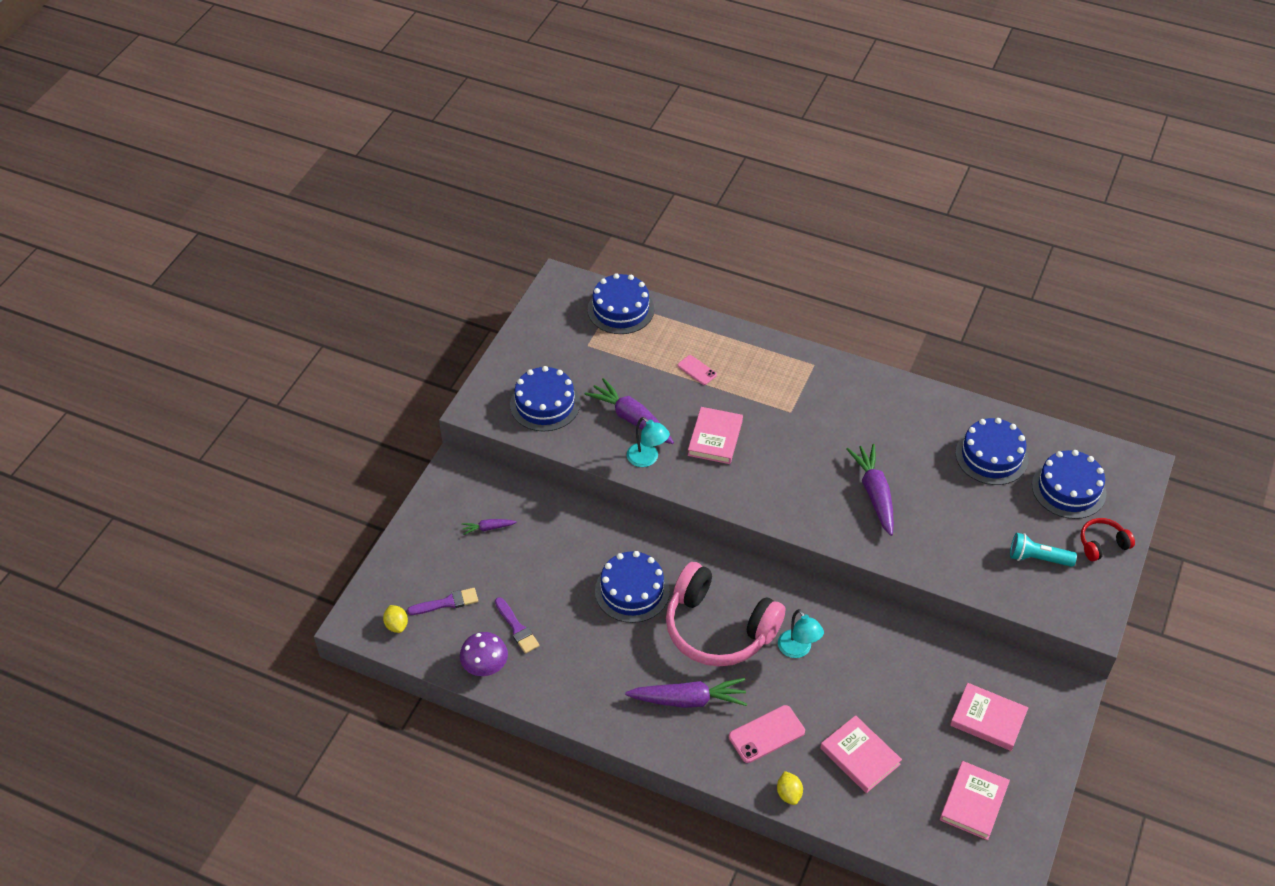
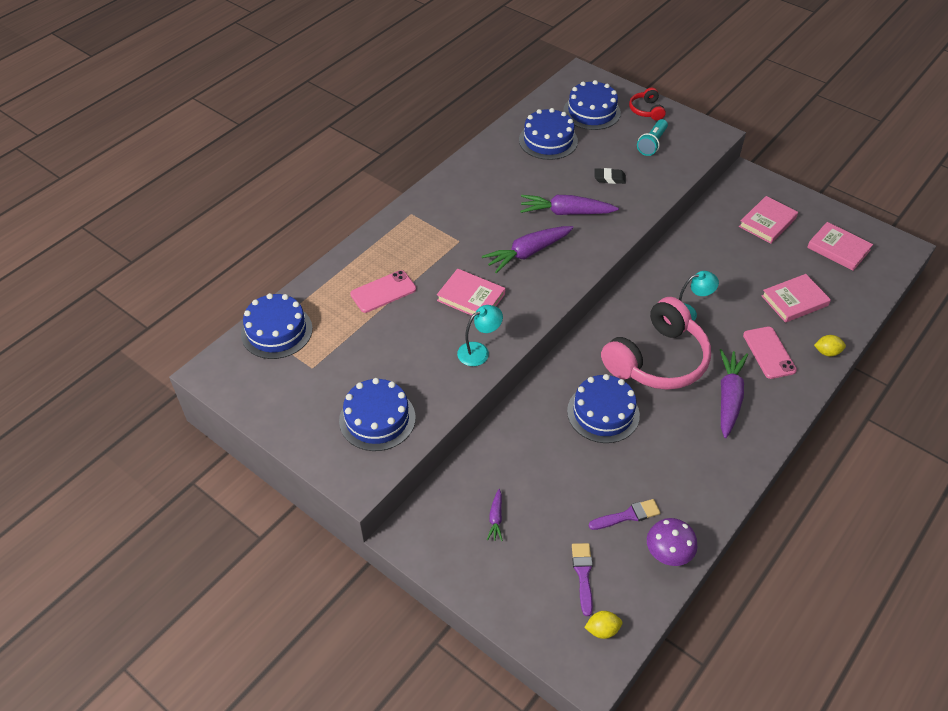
camera: 75 degrees left, 0 degrees up
purple carrot [585,378,674,444] -> purple carrot moved to [482,226,574,273]
pink phone [678,355,717,385] -> pink phone [350,270,416,313], size x1.61
none -> black eraser [594,168,626,184]

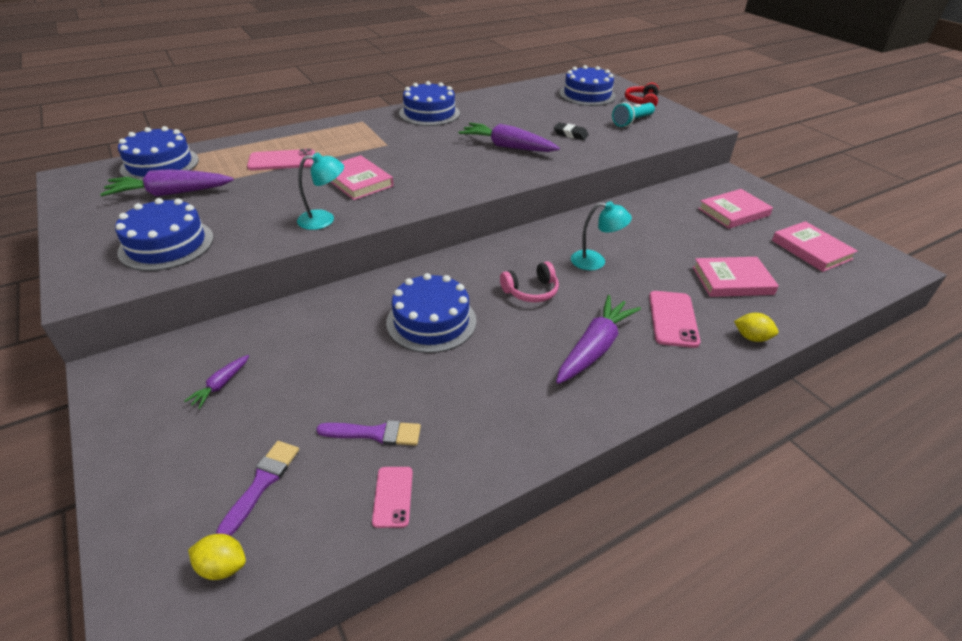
camera: 20 degrees right, 10 degrees down
purple carrot [482,226,574,273] -> purple carrot moved to [100,169,234,197]
blue cake [519,108,578,160] -> blue cake moved to [399,81,460,126]
pink headphones [601,297,711,390] -> pink headphones [500,261,559,302], size x0.45
purple mushroom [647,518,697,566] -> pink phone [372,467,413,528]

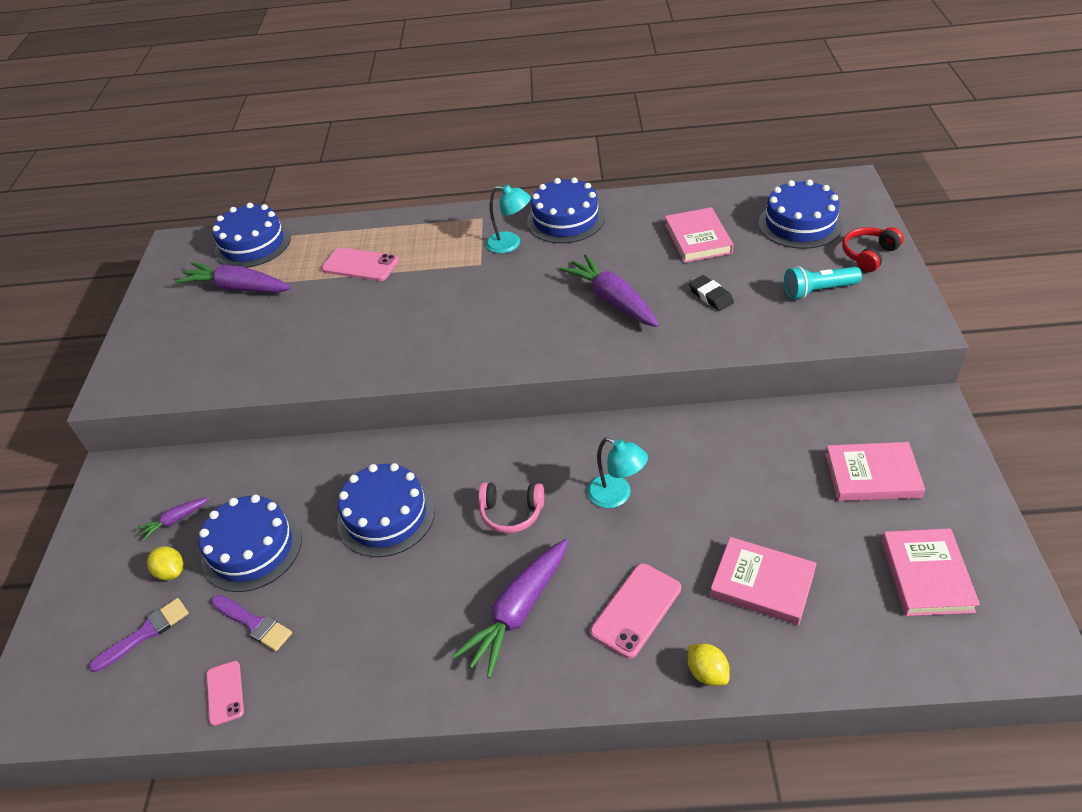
camera: 35 degrees right, 5 degrees up
blue cake [115,198,214,271] -> blue cake moved to [199,495,302,592]
yellow lemon [188,534,246,580] -> yellow lemon moved to [147,546,183,580]
turquoise lamp [297,153,344,230] -> turquoise lamp moved to [486,184,531,253]
pink book [331,155,394,200] -> pink book moved to [665,207,733,263]
pink phone [372,467,413,528] -> pink phone turned 45 degrees counterclockwise [206,661,244,726]
purple carrot [556,295,641,384] -> purple carrot turned 150 degrees clockwise [453,539,568,678]

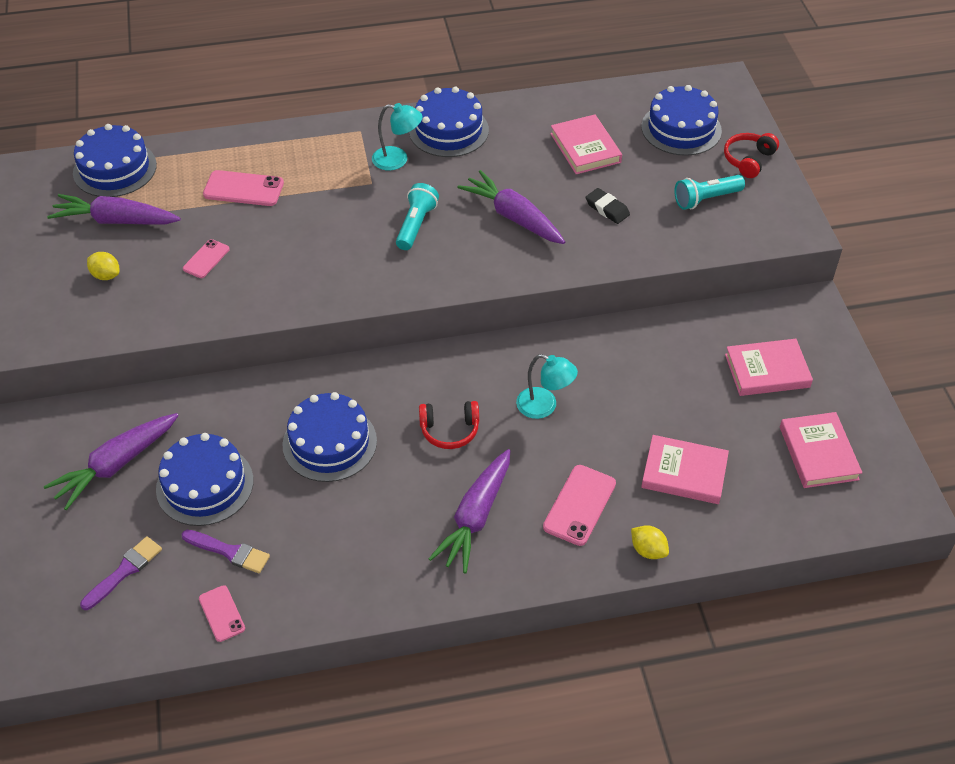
camera: 15 degrees left, 5 degrees up
purple carrot [137,497,209,541] -> purple carrot [44,413,179,510], size x2.05
yellow lemon [147,546,183,580] -> yellow lemon moved to [87,252,119,280]
pink headphones [479,482,544,534] -> red headphones [419,401,479,449]
none -> pink phone [183,239,230,278]
none -> turquoise flashlight [396,183,439,250]

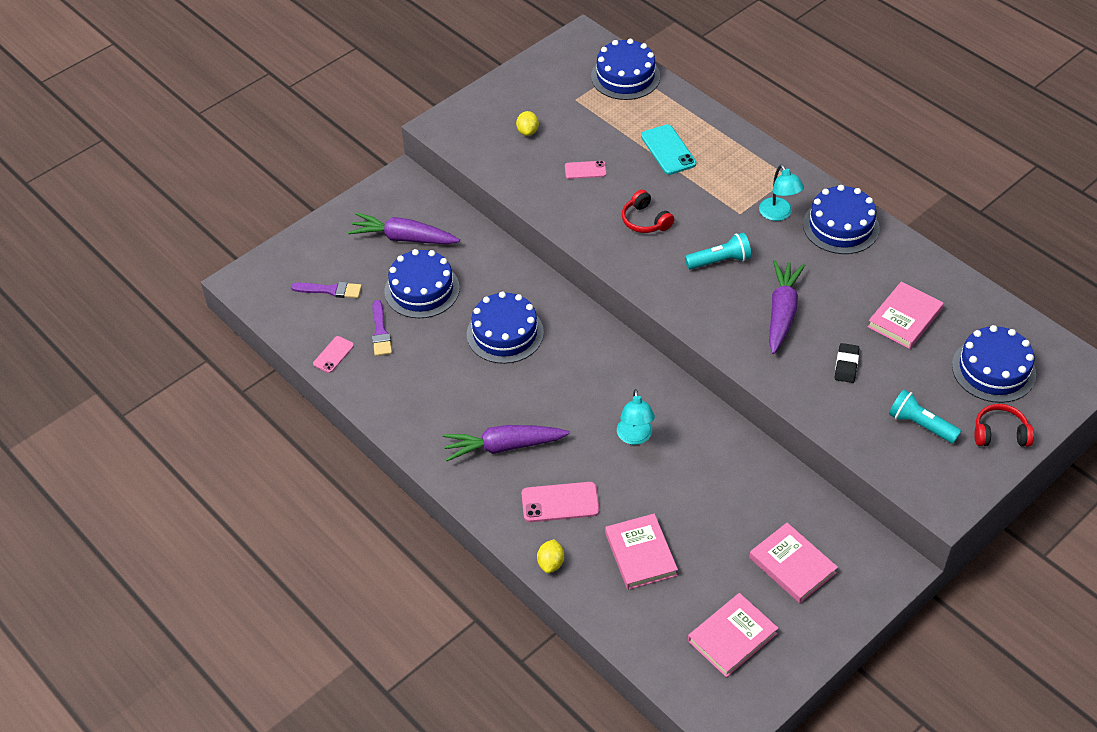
camera: 60 degrees right, 0 degrees up
purple carrot [47,194,181,224] -> none
pink phone [203,170,284,206] -> turquoise phone [641,124,696,175]
red headphones [419,401,479,449] -> red headphones moved to [622,190,674,233]

